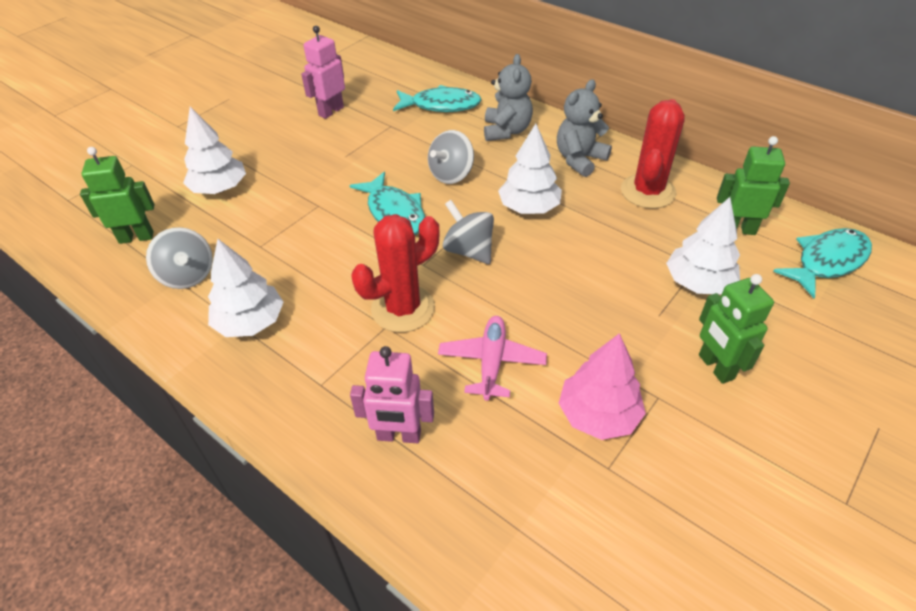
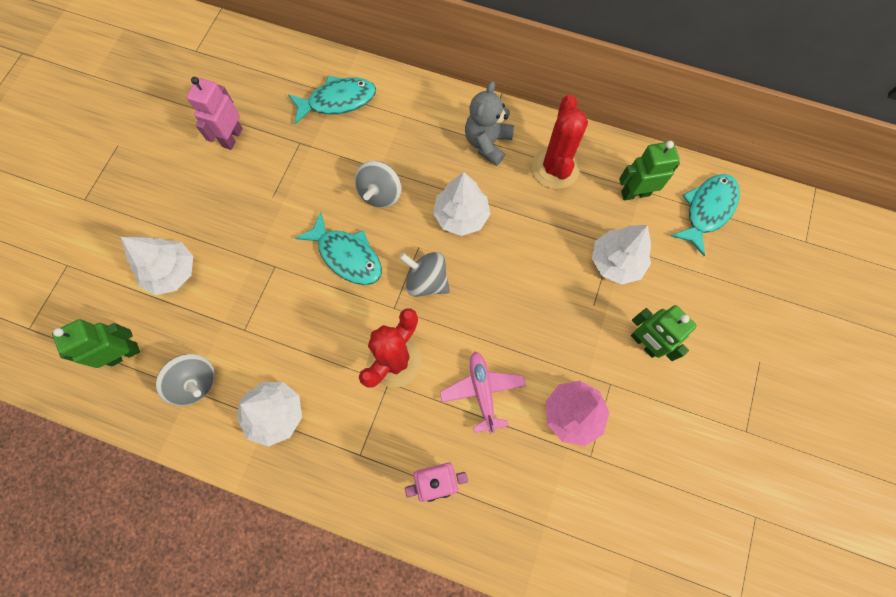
camera: 20 degrees left, 25 degrees up
grey teddy bear [484,54,533,141] -> none

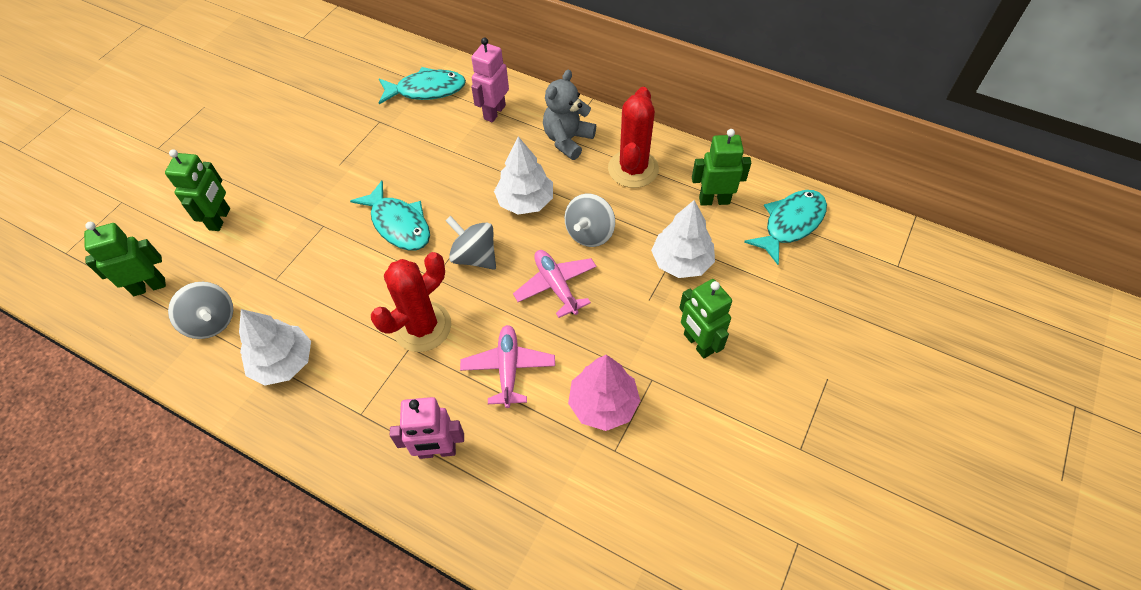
camera: 10 degrees right, 15 degrees down
white tree [121,236,193,295] -> green robot [165,149,230,231]
pink robot [187,77,243,150] -> pink robot moved to [471,38,509,122]
grey spinning top [355,161,401,208] -> grey spinning top moved to [564,193,615,247]
none -> pink plane [513,250,597,318]

